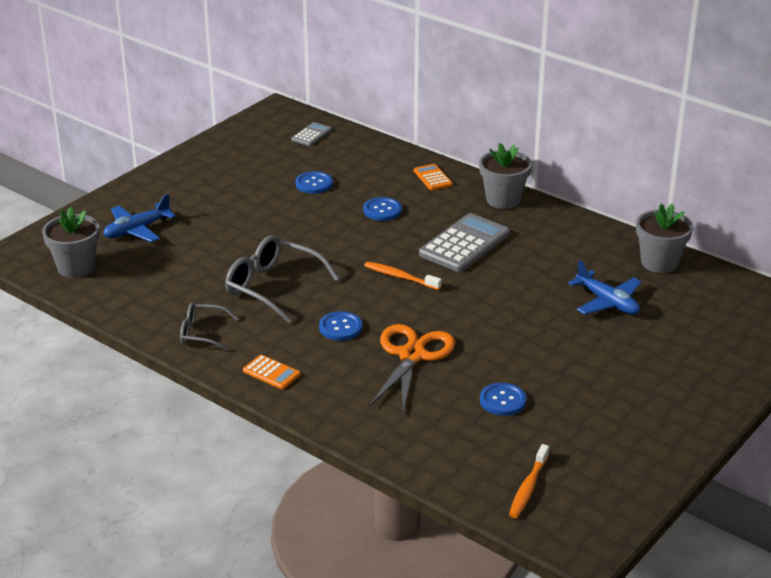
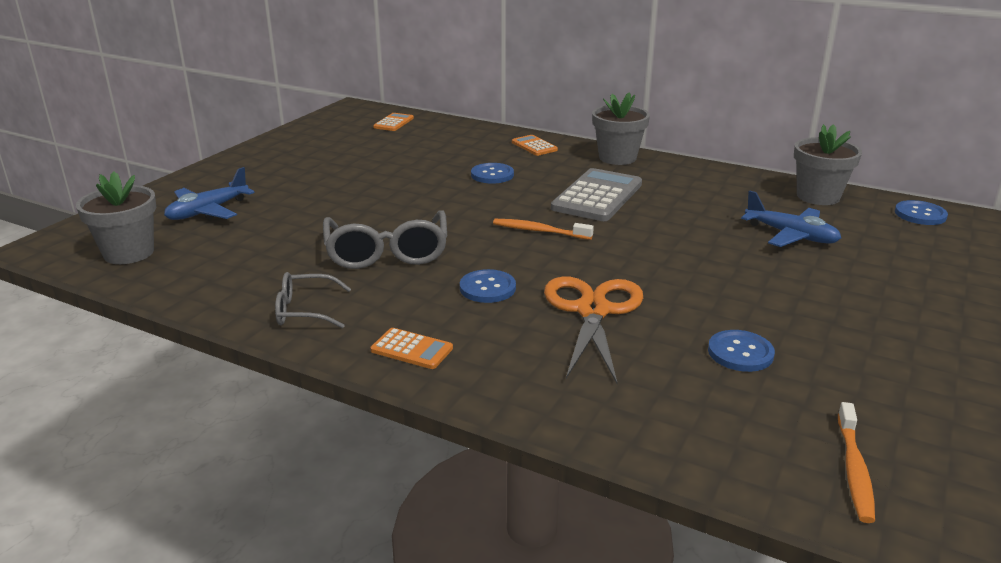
camera: 10 degrees left, 5 degrees down
grey glasses [225,235,340,323] -> grey glasses turned 120 degrees counterclockwise [323,210,447,269]
grey calculator [291,122,332,146] -> orange calculator [373,113,414,131]
blue button [295,171,333,194] -> blue button moved to [895,200,948,225]

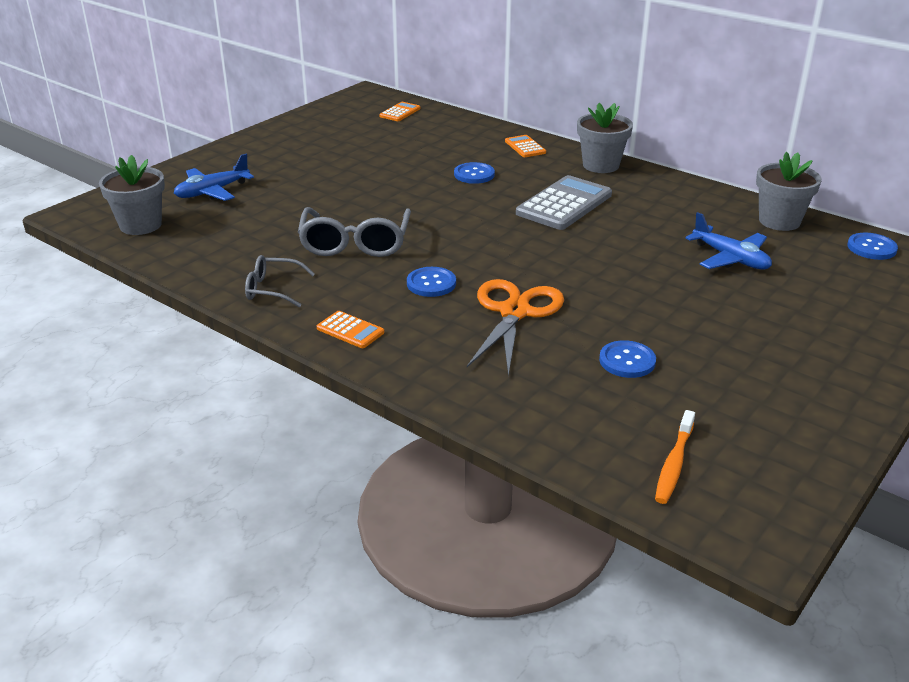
camera: 10 degrees right, 5 degrees up
orange toothbrush [493,219,594,240] -> none

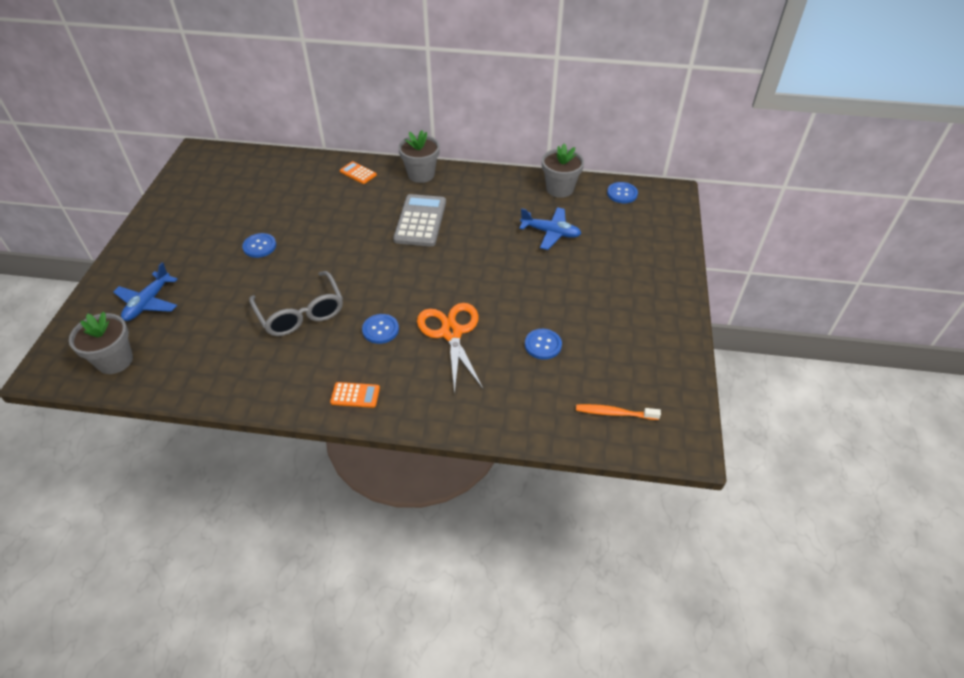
camera: 30 degrees left, 15 degrees up
grey glasses [245,255,315,307] -> none
orange calculator [379,102,420,121] -> none
blue button [454,162,495,184] -> blue button moved to [242,233,276,258]
orange toothbrush [655,410,695,504] -> orange toothbrush turned 105 degrees clockwise [576,404,661,420]

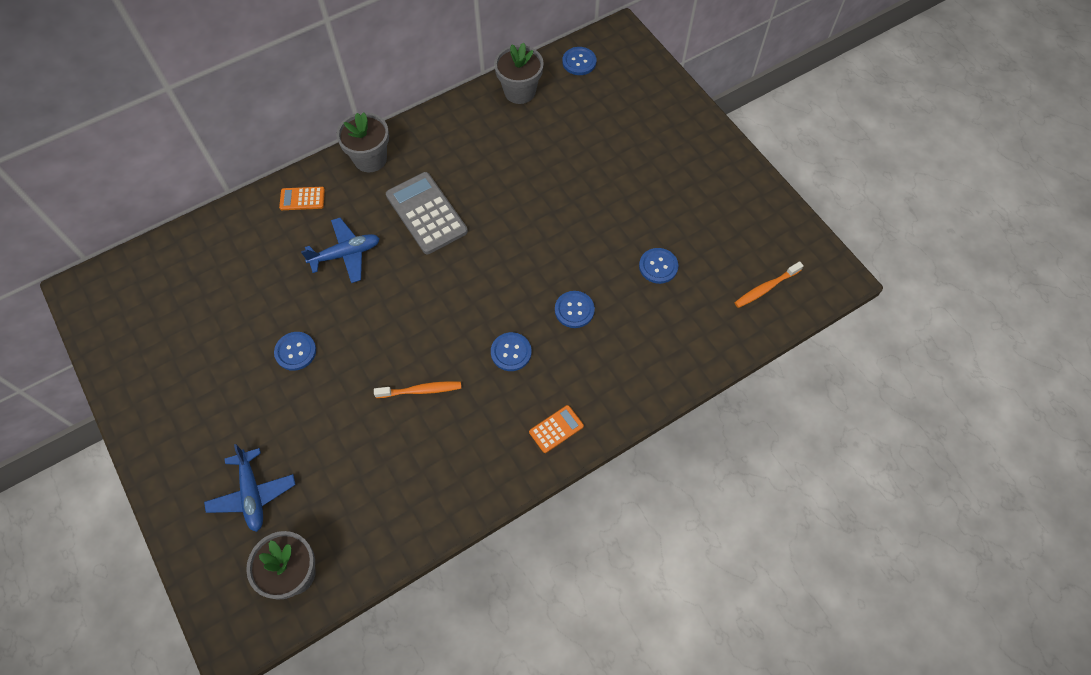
camera: 40 degrees left, 15 degrees up
grey glasses [249,271,343,336] -> orange toothbrush [374,381,461,398]
orange scissors [417,303,483,394] -> blue button [555,291,595,328]
blue plane [519,207,581,250] -> blue plane moved to [301,218,380,283]

